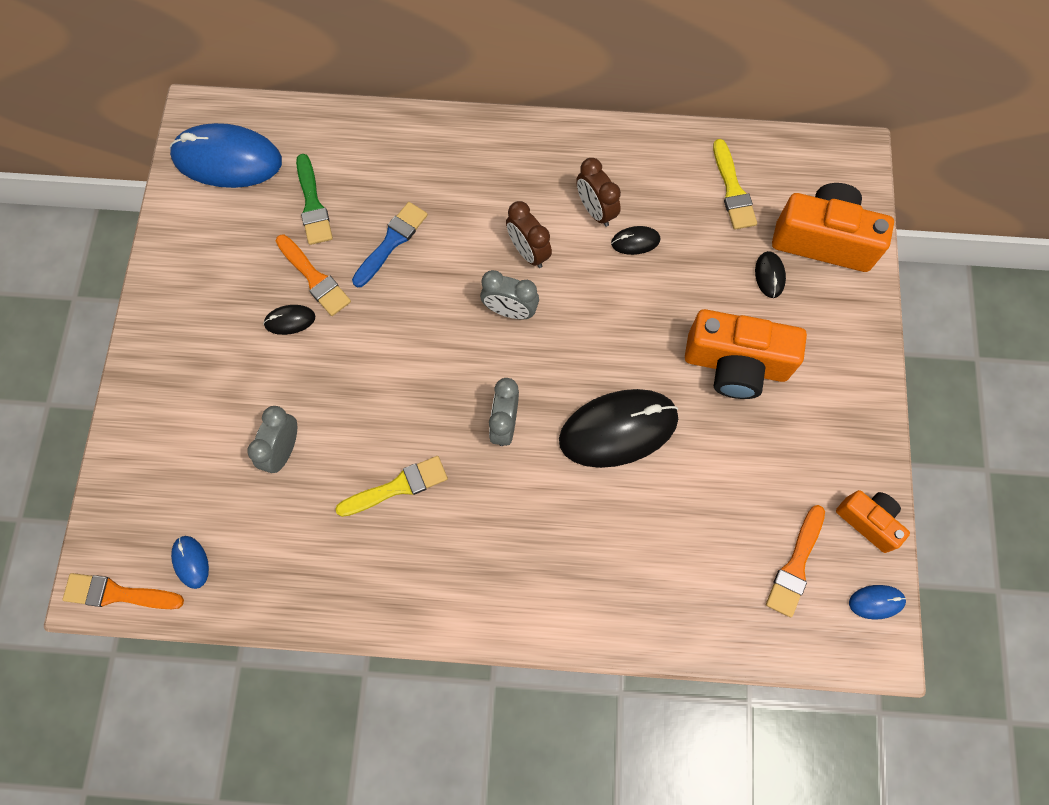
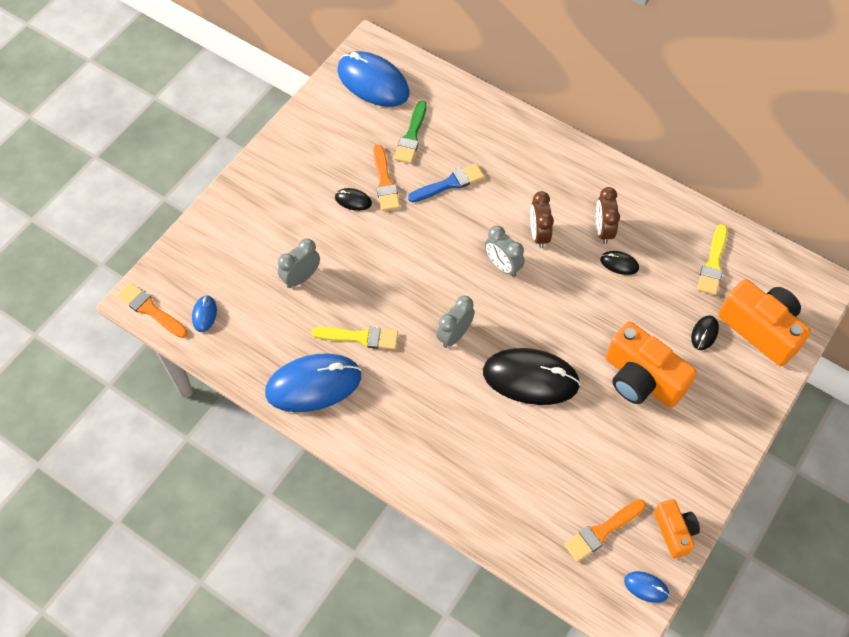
camera: 30 degrees right, 10 degrees down
none -> blue mouse [265,354,361,412]

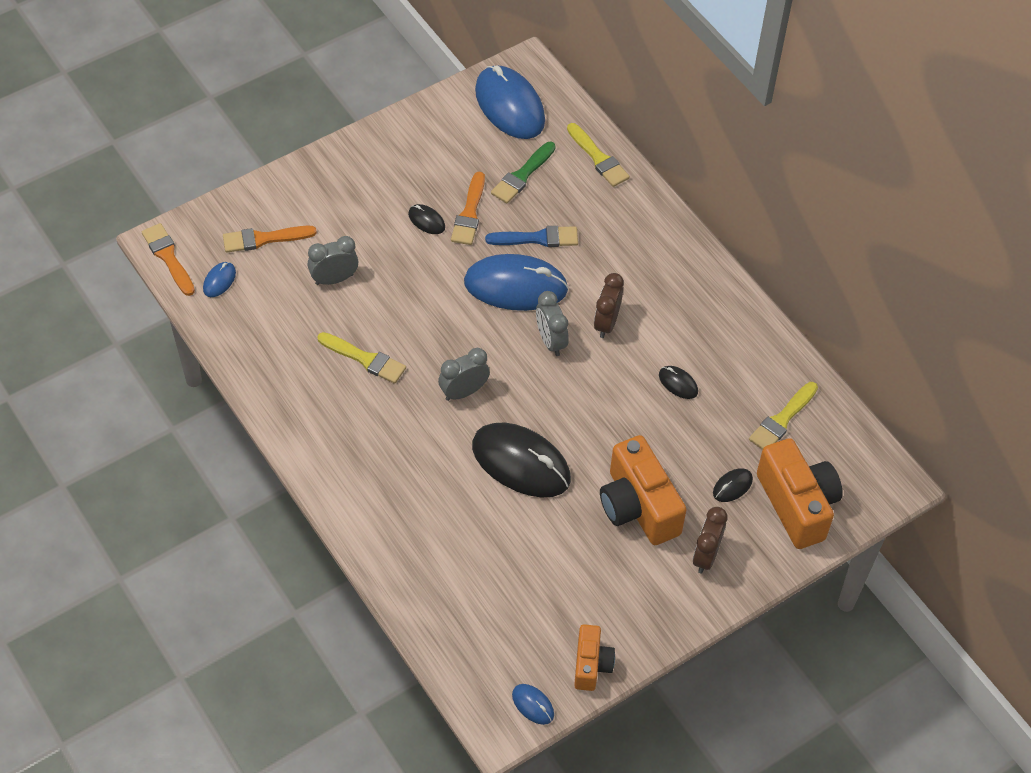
camera: 20 degrees right, 5 degrees down
blue mouse [265,354,361,412] -> blue mouse moved to [464,254,569,311]
orange brush [564,499,646,562] -> orange brush moved to [223,226,317,253]
brown clock [596,187,620,244] -> brown clock moved to [693,507,728,574]
none -> yellow brush [567,123,630,187]

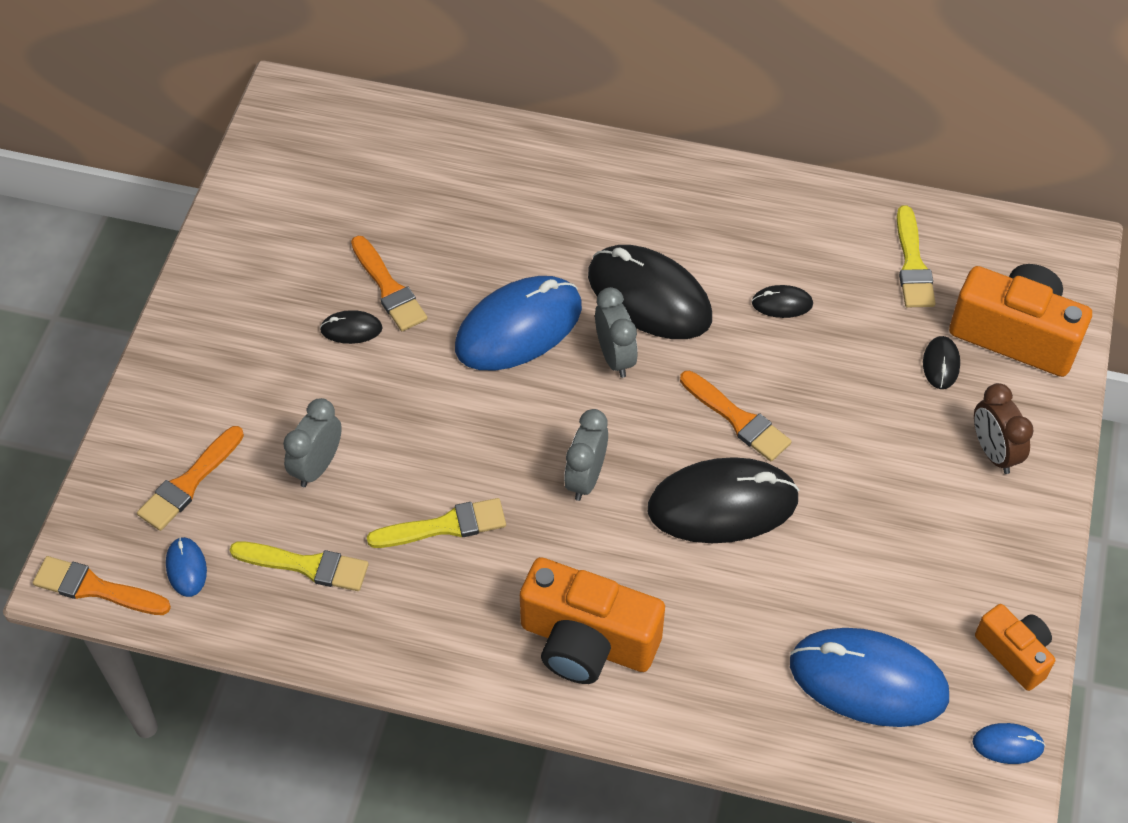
camera: 40 degrees left, 0 degrees up
blue mouse [475,65,545,139] -> blue mouse moved to [790,628,949,727]
blue brush [485,226,578,247] -> none
green brush [491,142,556,203] -> none
grey clock [536,291,569,356] -> grey clock turned 135 degrees counterclockwise [595,287,638,378]
yellow brush [567,123,630,187] -> yellow brush moved to [229,541,369,591]
brown clock [594,273,624,338] -> black mouse [588,245,712,339]
orange camera [600,435,687,545] -> orange camera moved to [520,557,665,684]
none -> orange brush [680,370,792,462]

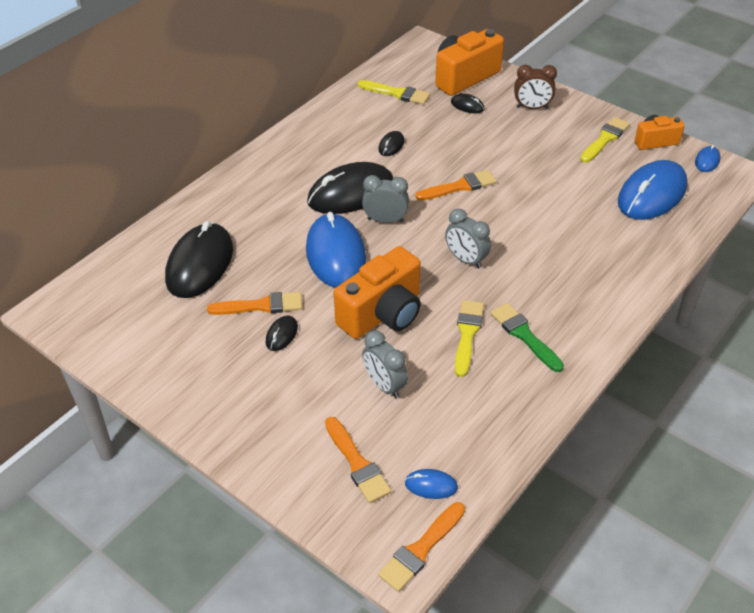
camera: 65 degrees left, 10 degrees down
yellow brush [229,541,369,591] -> yellow brush moved to [580,117,630,163]
orange camera [520,557,665,684] -> orange camera moved to [333,246,421,339]
black mouse [647,457,800,543] -> black mouse moved to [165,221,233,298]
none -> green brush [490,303,564,372]

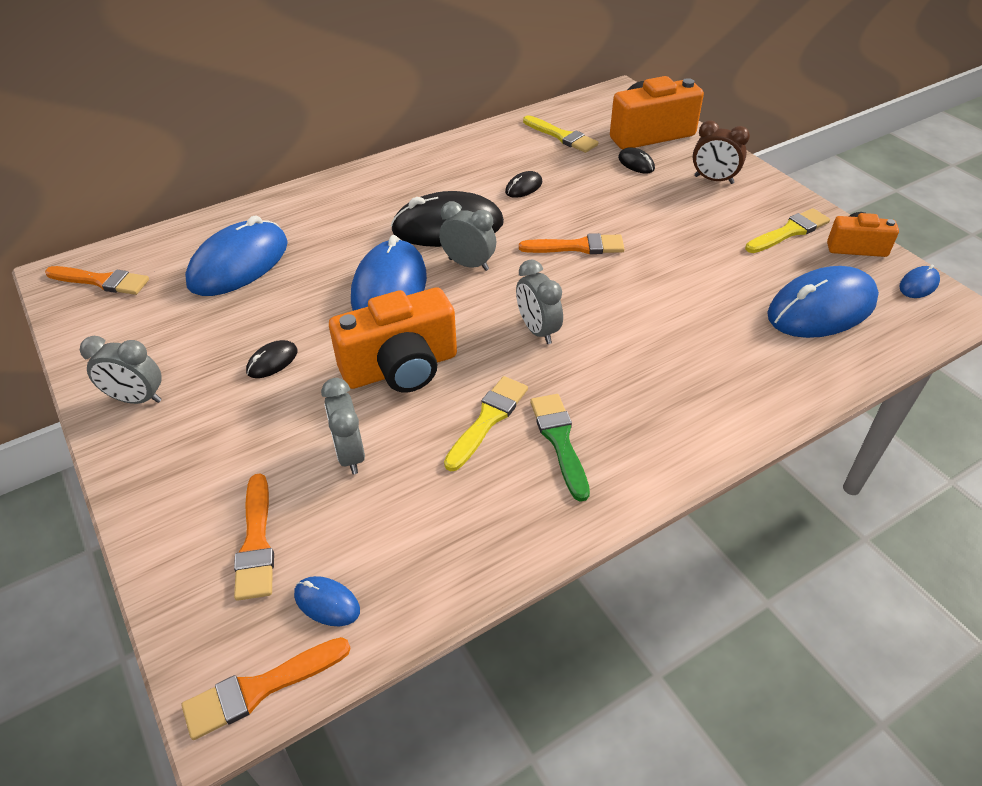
camera: 20 degrees right, 0 degrees up
black mouse [165,221,233,298] -> blue mouse [185,216,288,296]
orange brush [207,292,302,315] -> orange brush moved to [45,266,149,295]
none -> grey clock [80,336,162,404]

